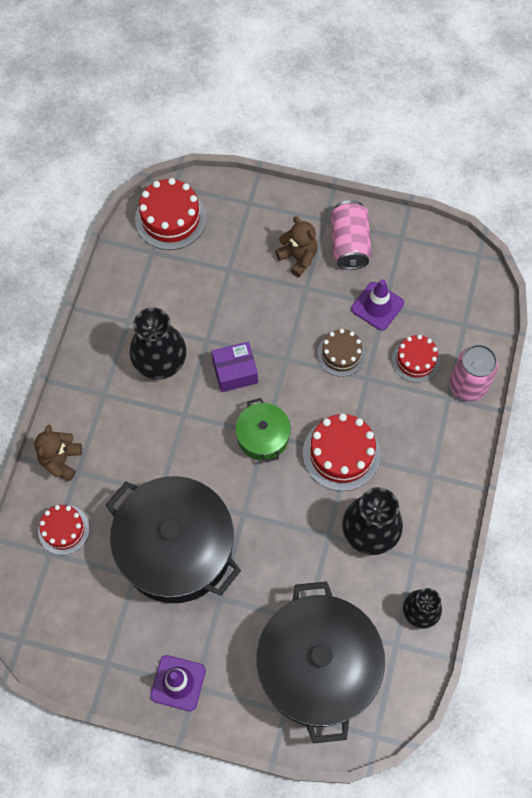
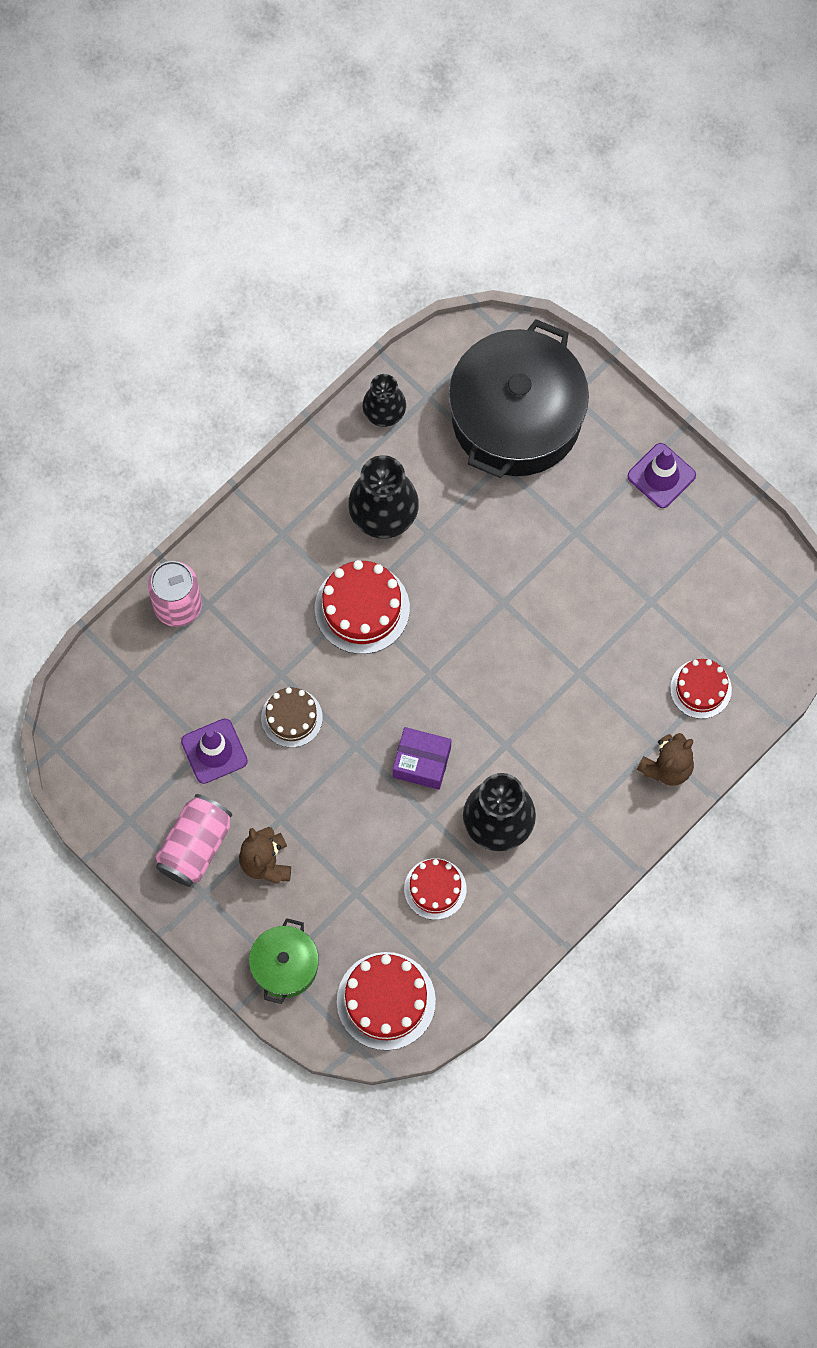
camera: 150 degrees left, 5 degrees up
black pot [106,476,241,603] -> none
green pot [235,398,291,463] -> green pot moved to [249,918,319,1004]
red cake [392,335,440,383] -> red cake moved to [404,858,467,920]

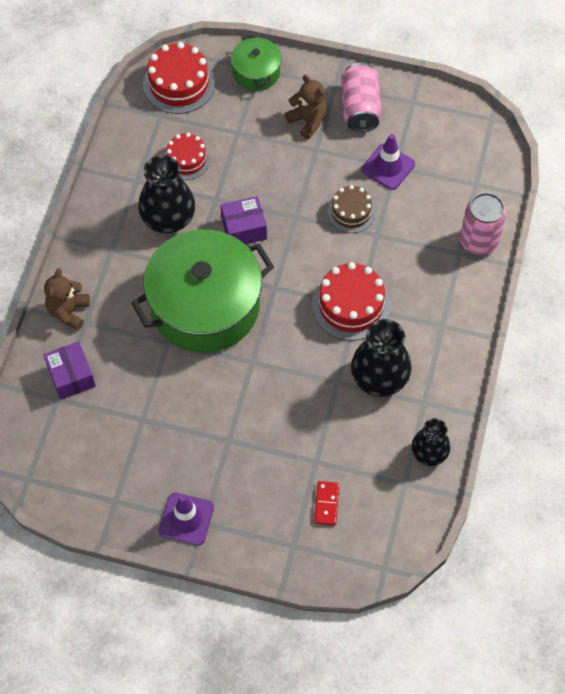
camera: 150 degrees right, 10 degrees down
black pot [449,319,589,478] -> red domino [314,481,340,526]
red cake [670,659,732,719] -> purple box [43,341,96,400]
none -> green pot [131,230,274,353]

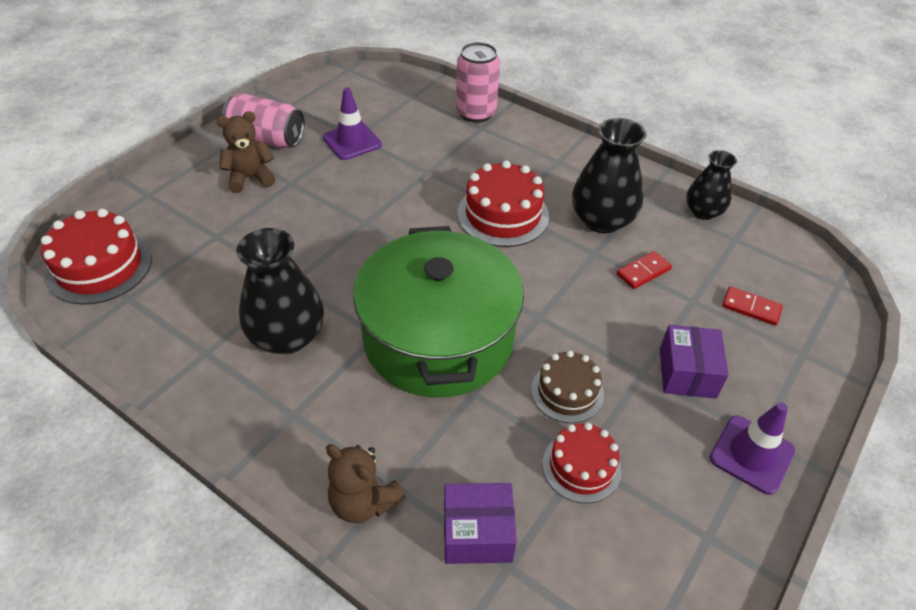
camera: 70 degrees left, 15 degrees down
red cake [164,133,211,180] -> red cake moved to [542,423,622,503]
purple box [220,196,267,244] -> purple box moved to [660,325,729,399]
green pot [231,35,282,91] -> none
brown cake [327,185,375,233] -> brown cake moved to [531,350,604,423]
none -> red domino [617,251,672,289]

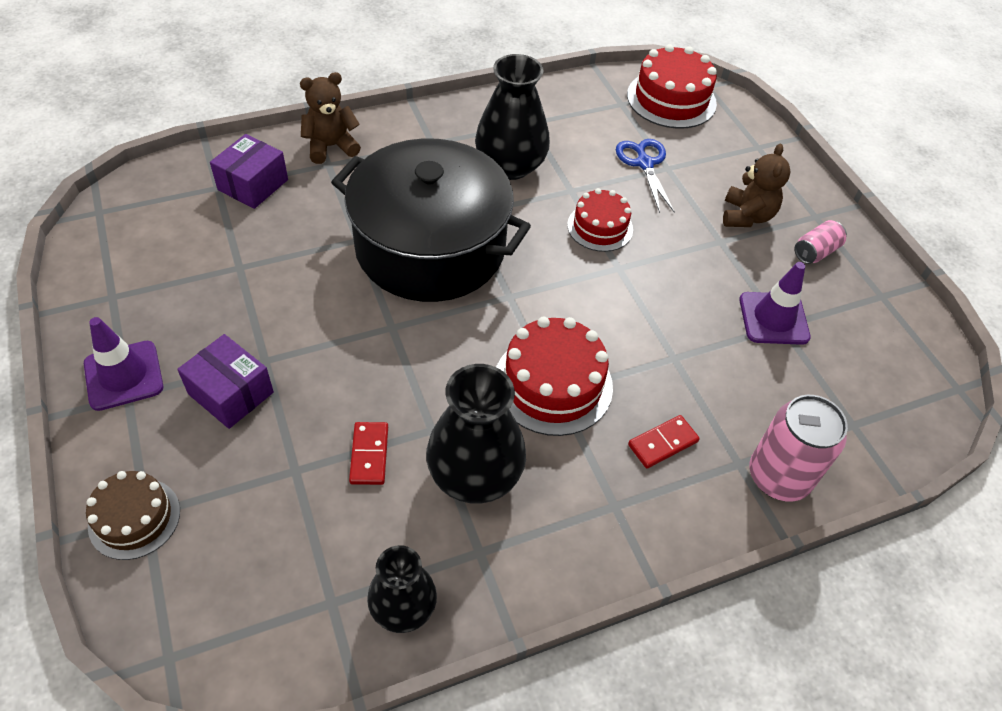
camera: 120 degrees right, 5 degrees up
pink can [222,93,305,148] -> pink can [794,220,847,264], size x0.55
green pot [353,226,524,397] -> black pot [331,138,531,302]
brown cake [531,350,604,423] -> brown cake moved to [86,471,180,560]
red cake [542,423,622,503] -> red cake moved to [567,188,633,252]
red domino [722,286,783,326] -> red domino moved to [628,415,700,469]
none -> blue scissors [616,139,675,213]

